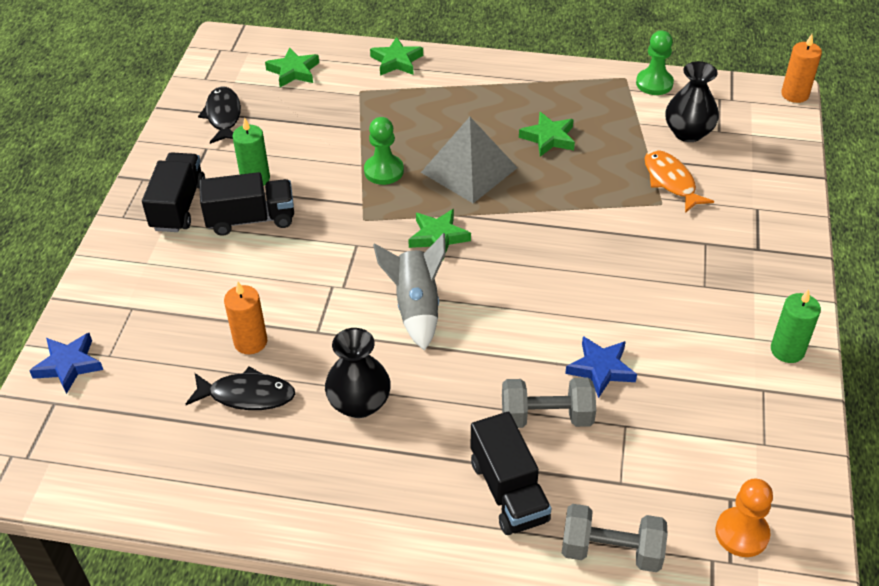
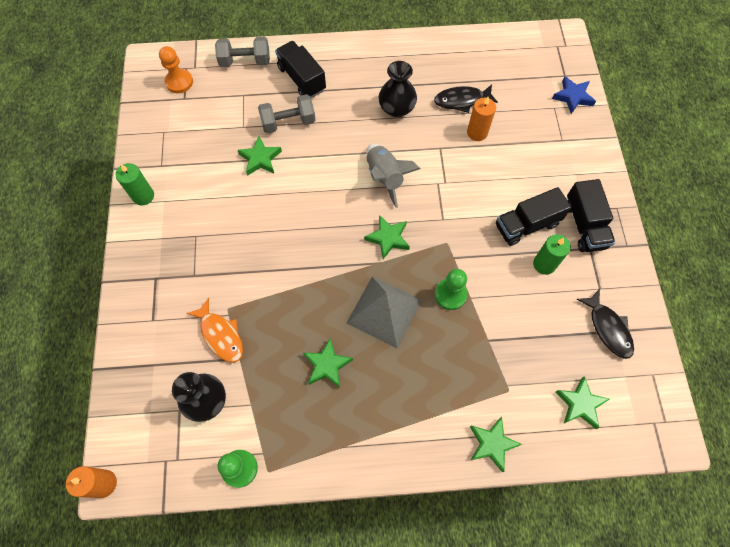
camera: 165 degrees right, 20 degrees up
blue star [565,336,637,398] -> green star [237,136,282,176]

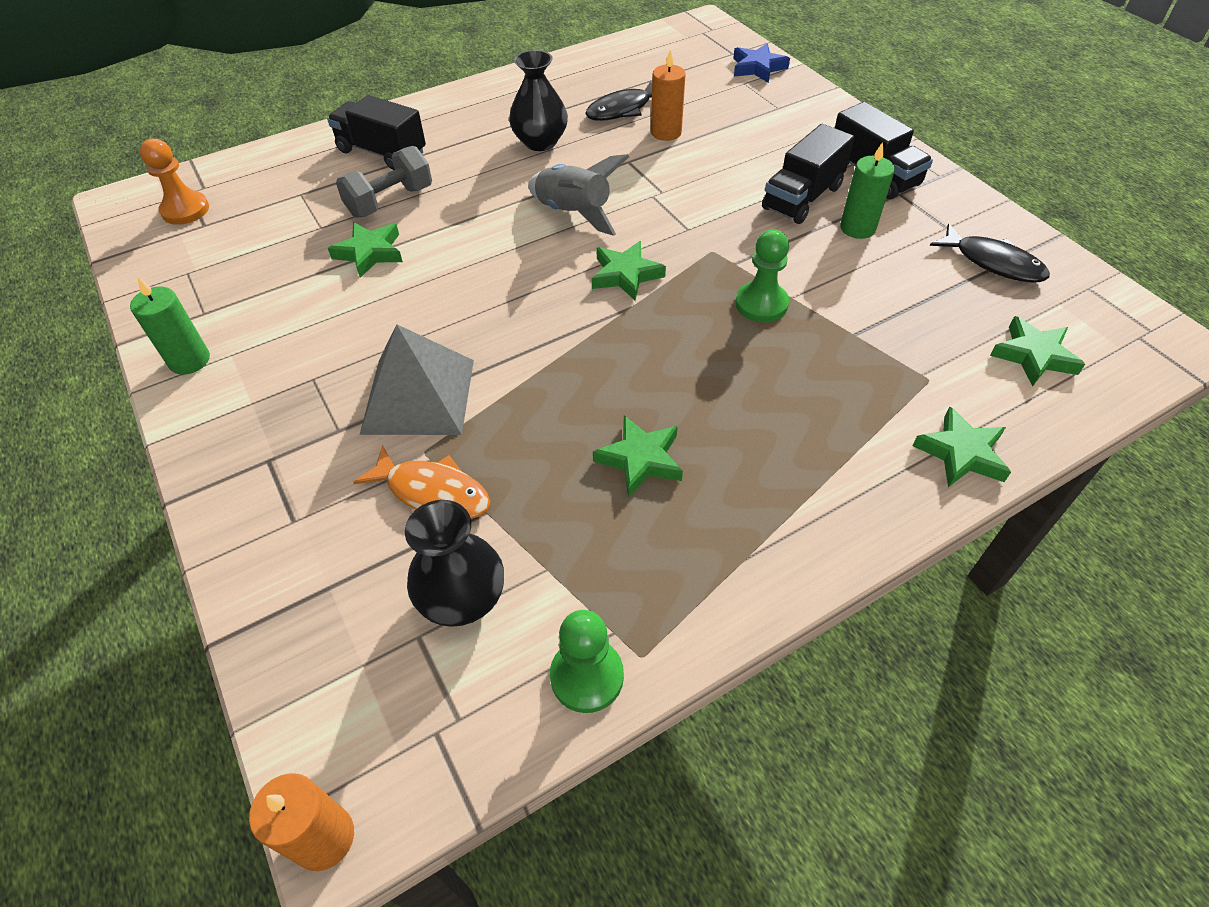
camera: 25 degrees left, 15 degrees down
grey dumbbell [215,37,270,67] -> none
grey pyramid [347,277,422,348] -> grey pyramid moved to [360,324,474,435]

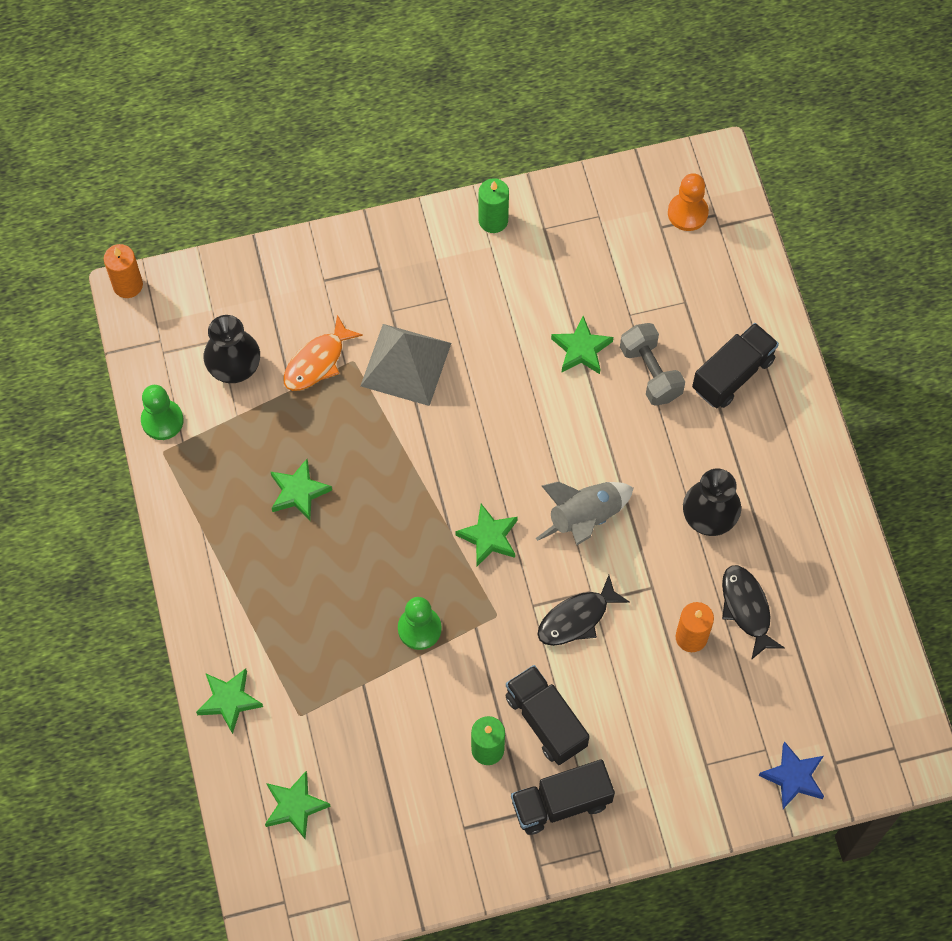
camera: 105 degrees right, 15 degrees up
black fish [930,223,1050,283] -> black fish moved to [537,575,630,646]

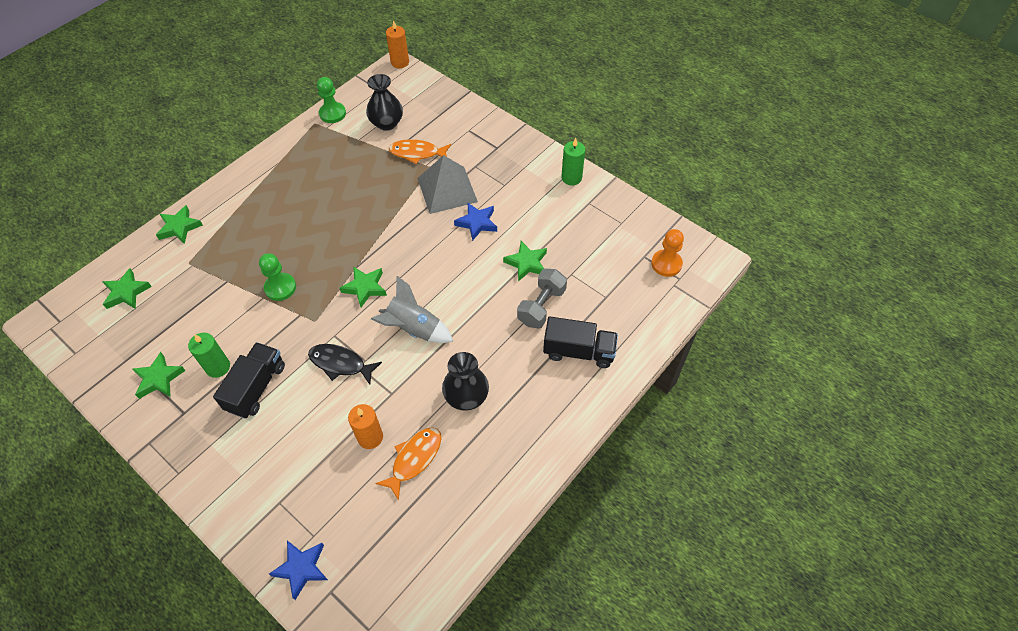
camera: 55 degrees right, 10 degrees down
green star [271,459,332,521] -> green star moved to [133,352,186,399]
black truck [511,760,615,835] -> none
black fish [722,565,785,660] -> orange fish [375,427,441,501]
none -> blue star [454,203,497,241]

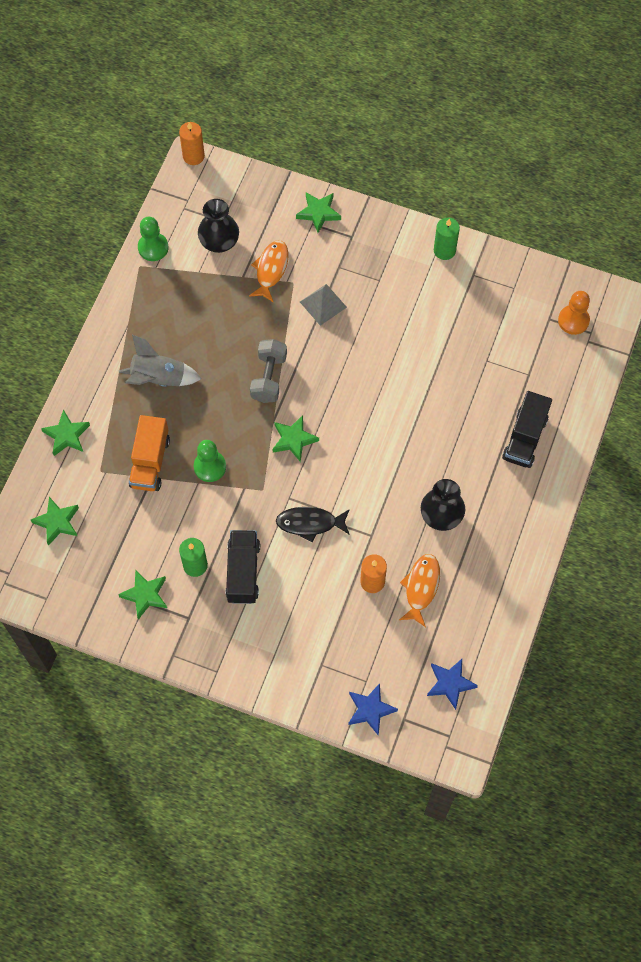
camera: 20 degrees left, 10 degrees up
grey rocket [371,276,453,343] -> grey rocket moved to [119,335,201,387]
orange fish [389,139,451,164] -> orange fish turned 120 degrees clockwise [249,240,288,302]
grey pyramid [417,155,478,214] -> grey pyramid [300,284,347,326], size x0.63
blue star [454,203,497,241] -> blue star moved to [427,659,478,710]
green star [503,241,547,281] -> green star moved to [296,192,341,233]
grey dumbbell [517,269,567,328] -> grey dumbbell moved to [250,339,287,403]
black truck [543,316,618,368] -> black truck turned 120 degrees clockwise [502,391,552,468]
none -> orange truck [129,415,170,491]

